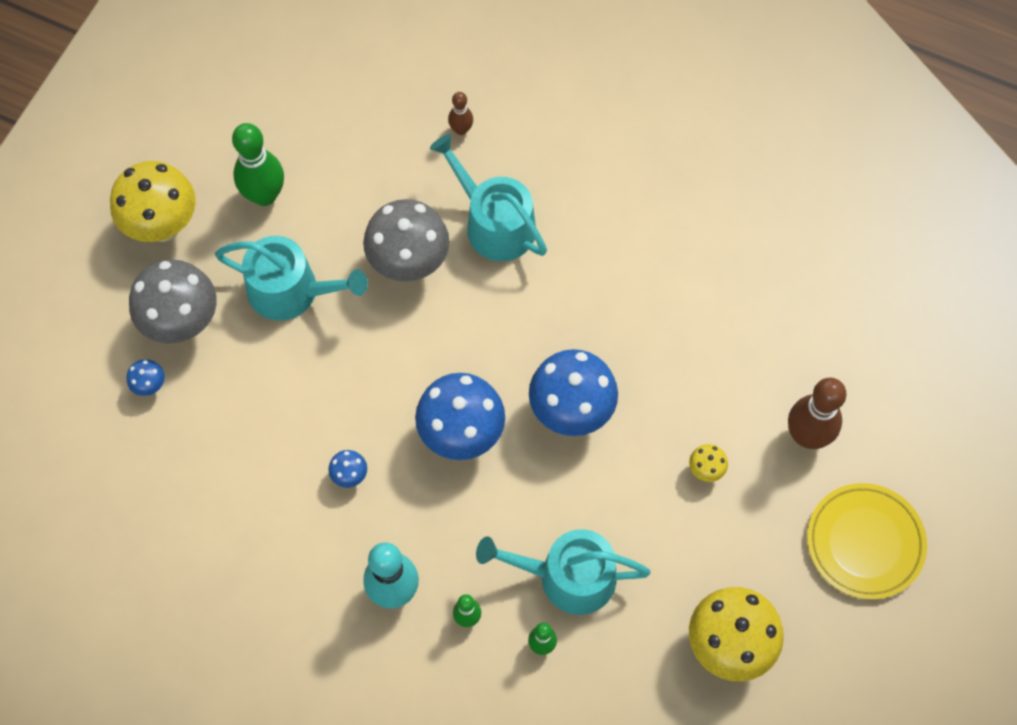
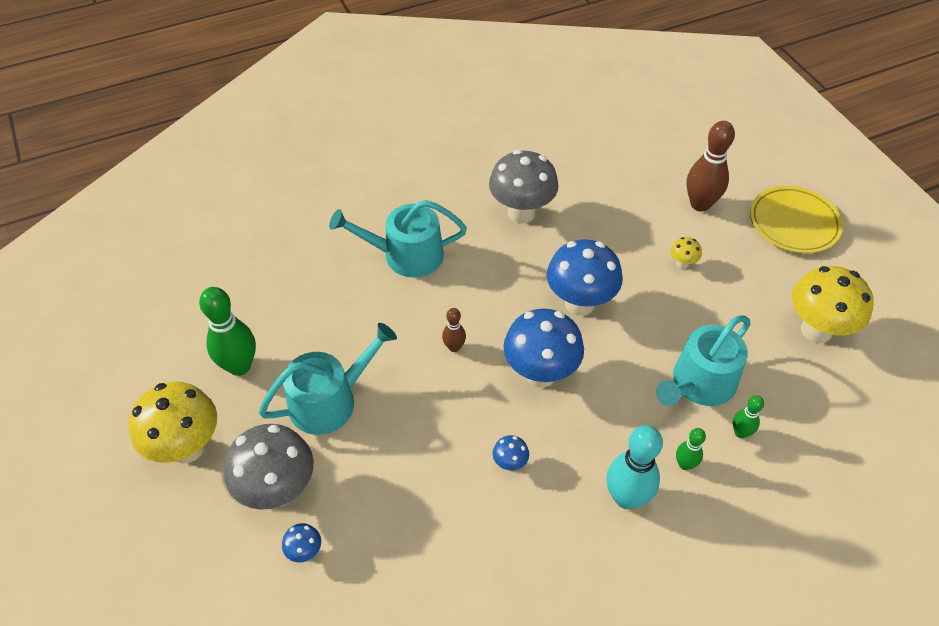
camera: 50 degrees left, 15 degrees down
grey mushroom [363,199,450,282] -> grey mushroom moved to [489,150,558,223]
brown bowling pin [448,92,473,135] -> brown bowling pin moved to [442,308,466,352]

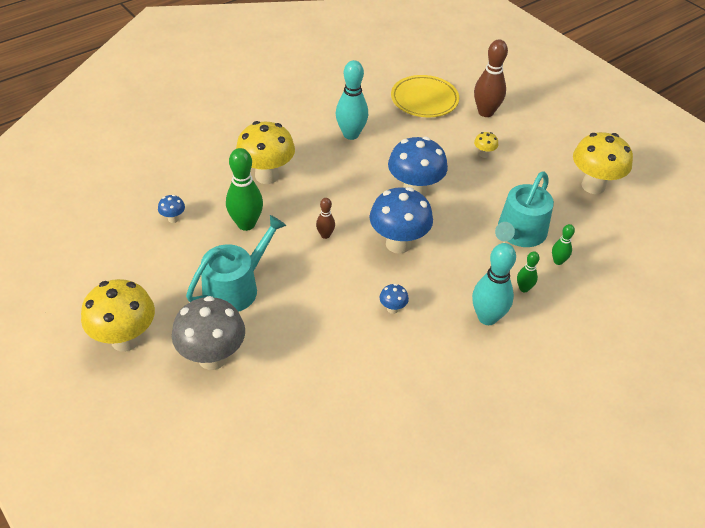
camera: 15 degrees left, 5 degrees down
green bowling pin [199,287,256,376] -> green bowling pin moved to [226,148,263,231]
blue mushroom [282,523,321,563] -> blue mushroom moved to [158,195,185,223]
turquoise watering can [329,200,467,277] -> yellow mushroom [236,121,295,184]
grey mushroom [489,150,558,223] -> turquoise bowling pin [336,60,368,140]
yellow plate [750,186,843,253] -> yellow plate moved to [391,75,459,118]

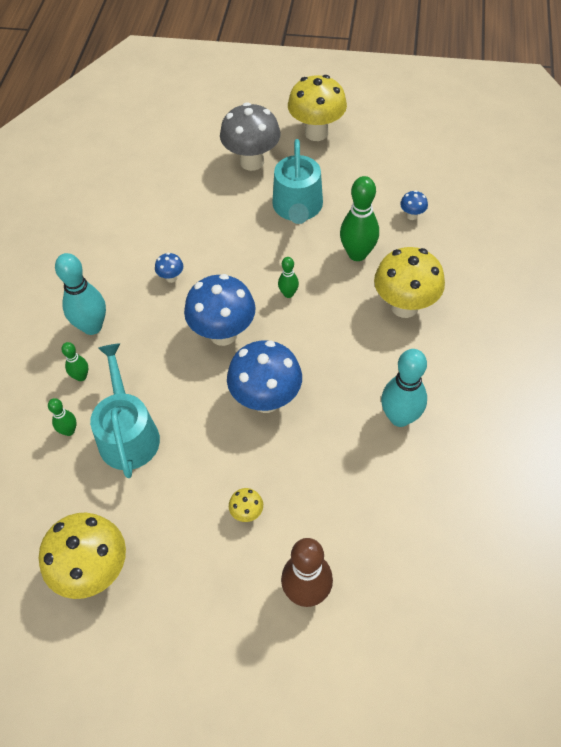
camera: 140 degrees right, 10 degrees up
brown bowling pin [316,198,335,239] -> green bowling pin [278,257,299,298]
yellow plate [391,75,459,118] -> none

